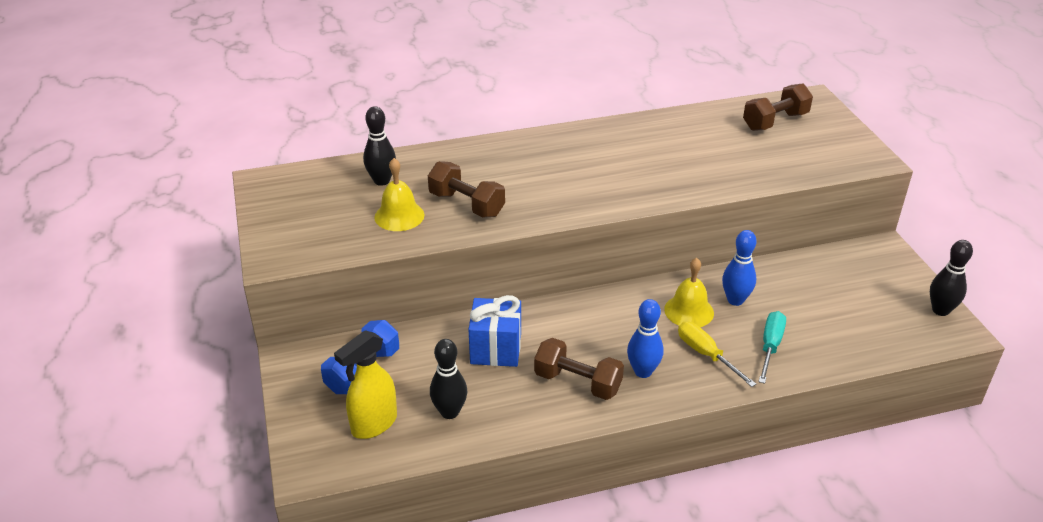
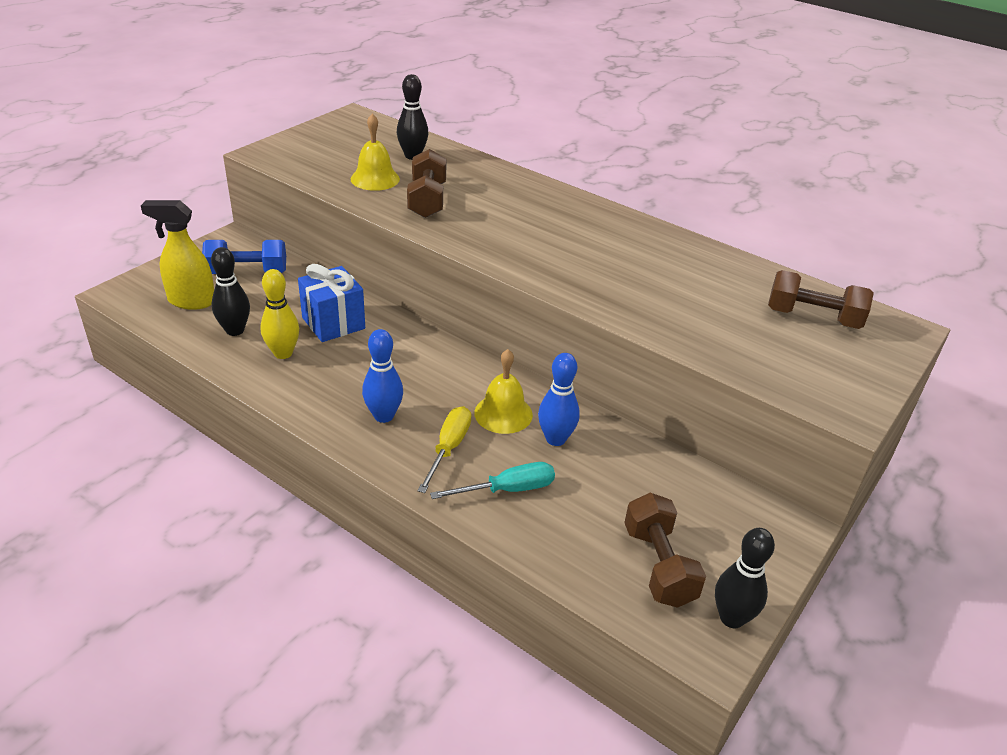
camera: 50 degrees right, 0 degrees up
brown dumbbell [534,338,624,400] -> brown dumbbell moved to [624,493,706,608]
none -> yellow bowling pin [260,269,299,359]

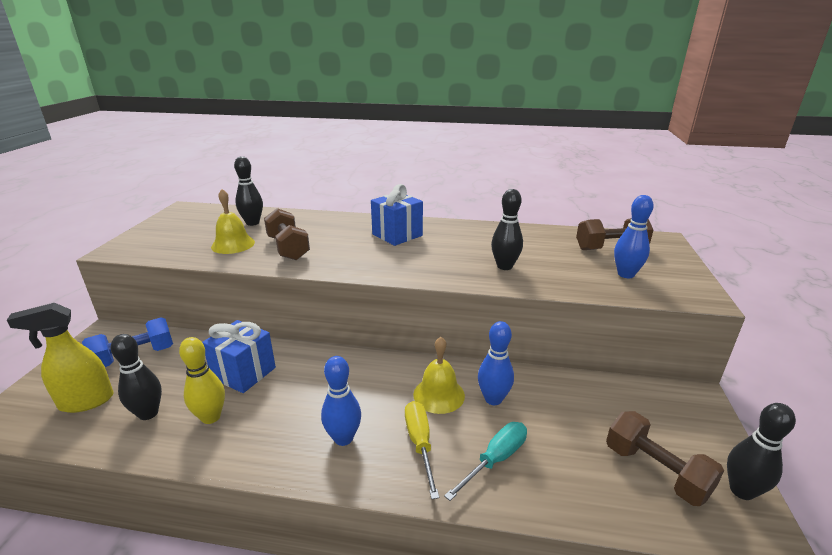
camera: 25 degrees left, 10 degrees down
none -> blue gift [371,184,423,246]
none -> black bowling pin [491,189,523,270]
none -> blue bowling pin [614,195,654,278]

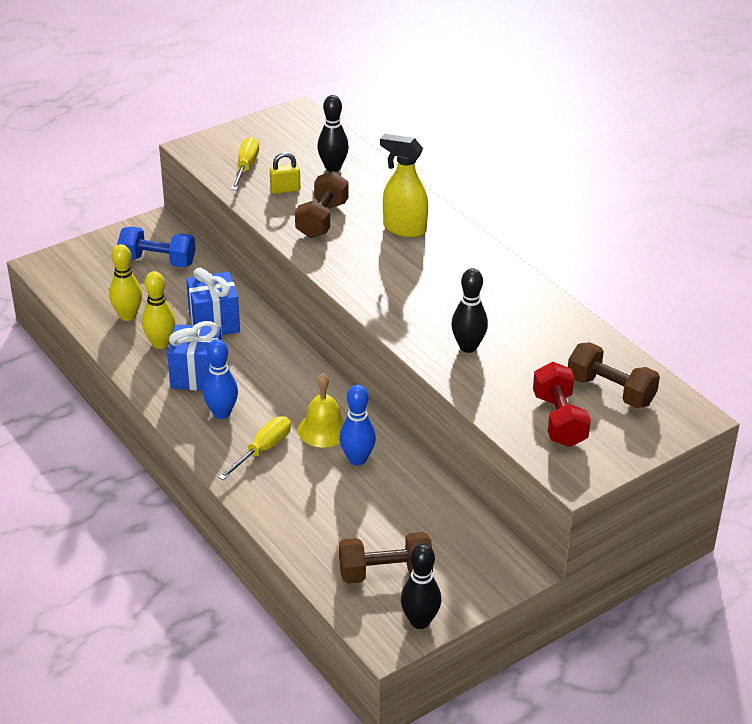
camera: 45 degrees right, 10 degrees up
yellow spray bottle [7,303,113,413] -> yellow spray bottle moved to [380,134,428,237]
black bowling pin [111,334,162,420] -> yellow bowling pin [109,244,142,321]
yellow bell [211,189,255,254] -> yellow padlock [270,152,300,194]
blue gift [371,184,423,246] -> blue gift moved to [167,321,222,390]
turquoise screwdriver [444,422,527,501] -> none
brown dumbbell [606,411,724,506] -> brown dumbbell turned 75 degrees clockwise [339,532,433,583]
blue bowling pin [614,195,654,278] -> red dumbbell [533,362,591,447]
none -> yellow screwdriver [231,137,259,190]

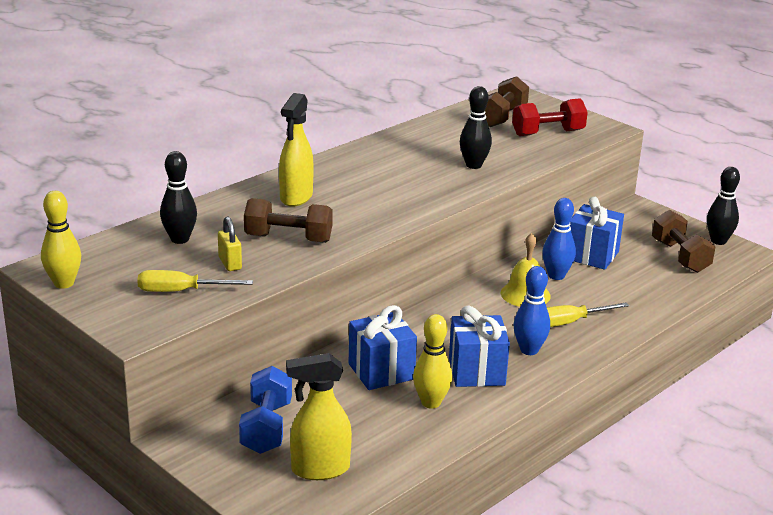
camera: 100 degrees left, 10 degrees down
yellow bowling pin [109,244,142,321] -> yellow bowling pin moved to [41,191,81,289]
yellow screwdriver [218,416,291,480] -> yellow screwdriver turned 45 degrees counterclockwise [547,302,629,327]
none -> yellow spray bottle [286,353,352,480]
none -> blue gift [570,196,624,270]

